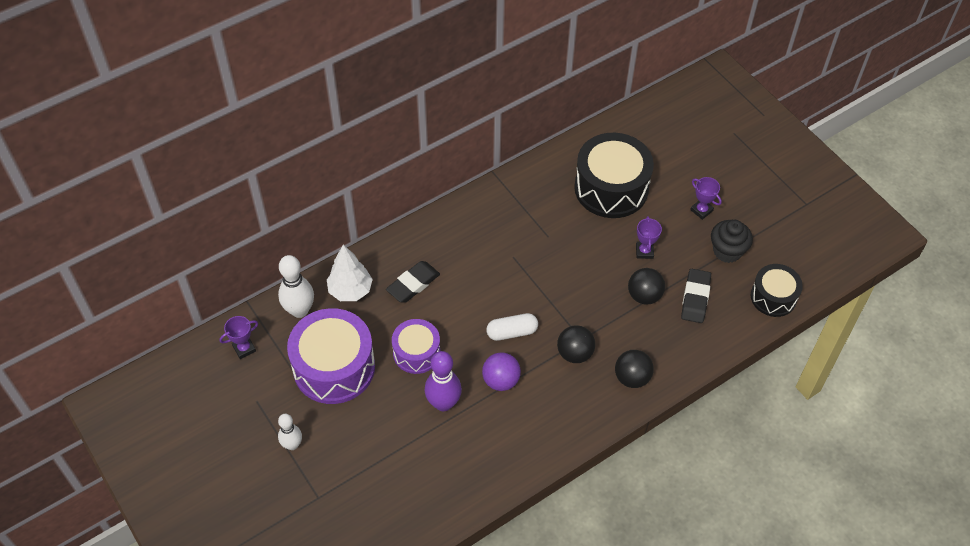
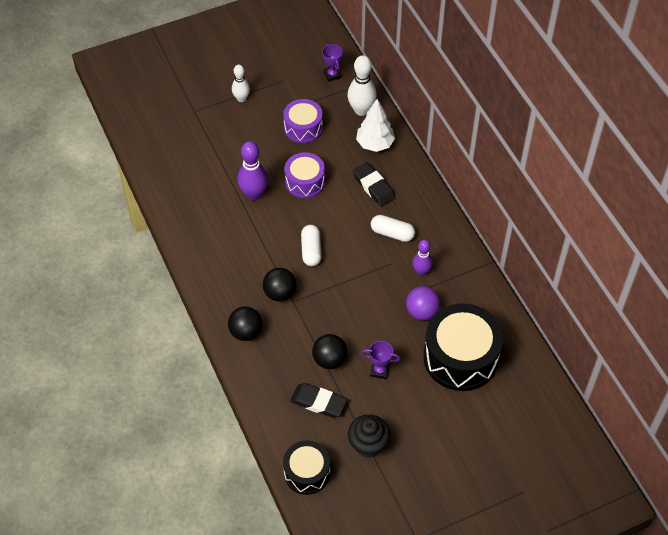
camera: 100 degrees right, 0 degrees up
purple drum [287,308,375,404] -> purple drum [283,99,323,143], size x0.58
purple ball [482,352,521,391] -> purple ball moved to [406,286,440,320]
purple trophy [690,177,722,220] -> none
none -> white capsule [371,215,415,242]
none -> purple bowling pin [412,240,432,276]

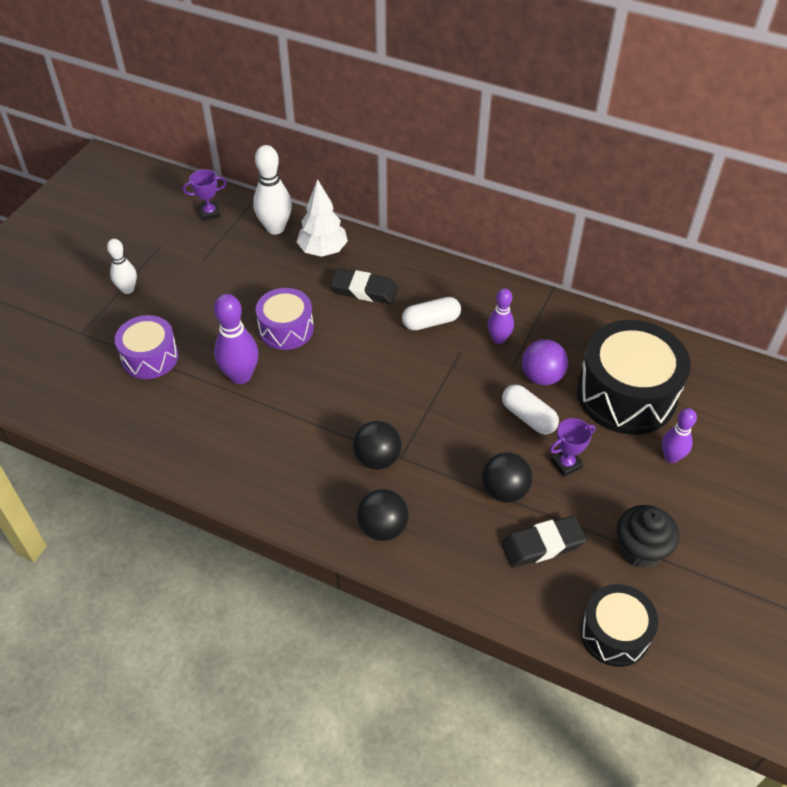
camera: 40 degrees left, 5 degrees down
purple drum [283,99,323,143] -> purple drum moved to [115,315,178,379]
white capsule [301,225,322,266] -> white capsule moved to [502,385,559,434]
purple trophy [322,44,343,82] -> purple trophy turned 45 degrees counterclockwise [183,169,226,221]
none -> purple bowling pin [662,408,697,463]

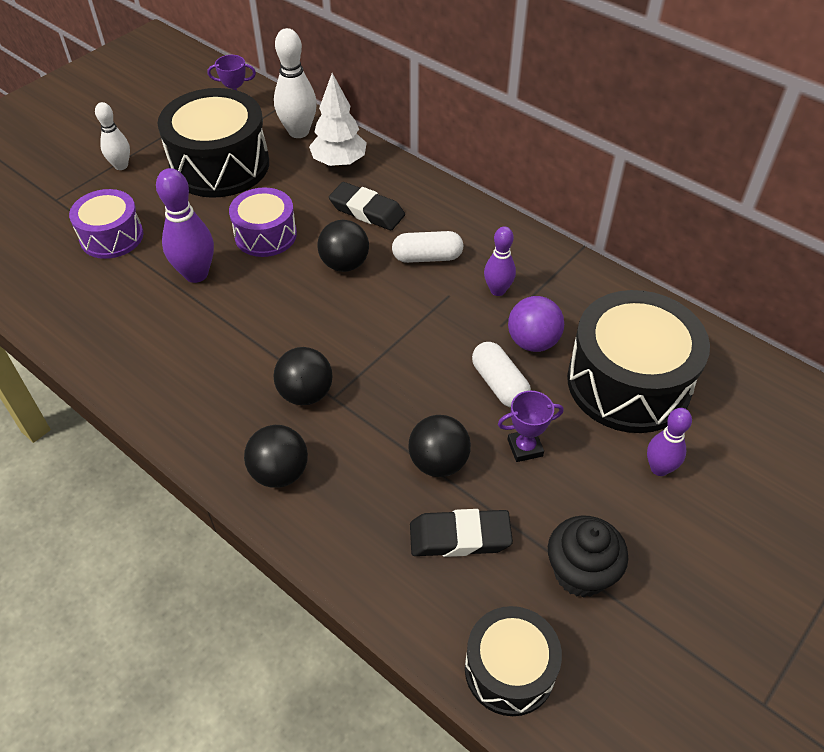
camera: 15 degrees right, 0 degrees up
none -> black drum [158,88,269,198]
none -> black ball [317,220,369,272]

